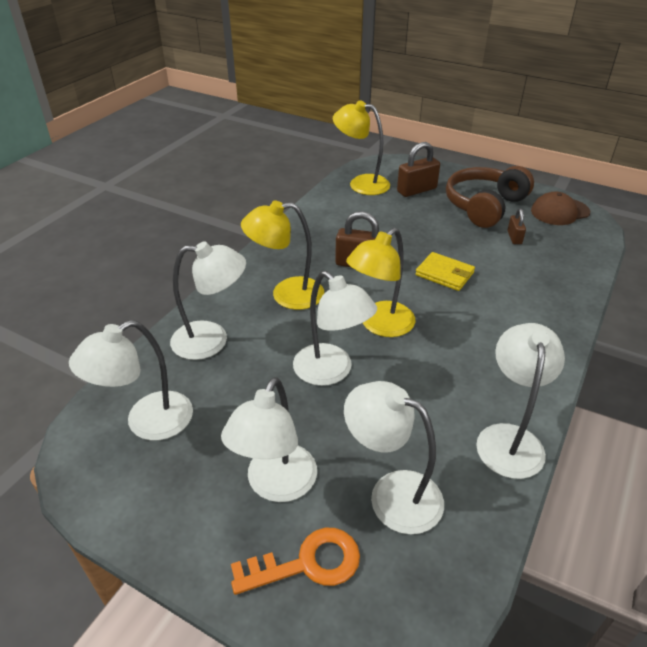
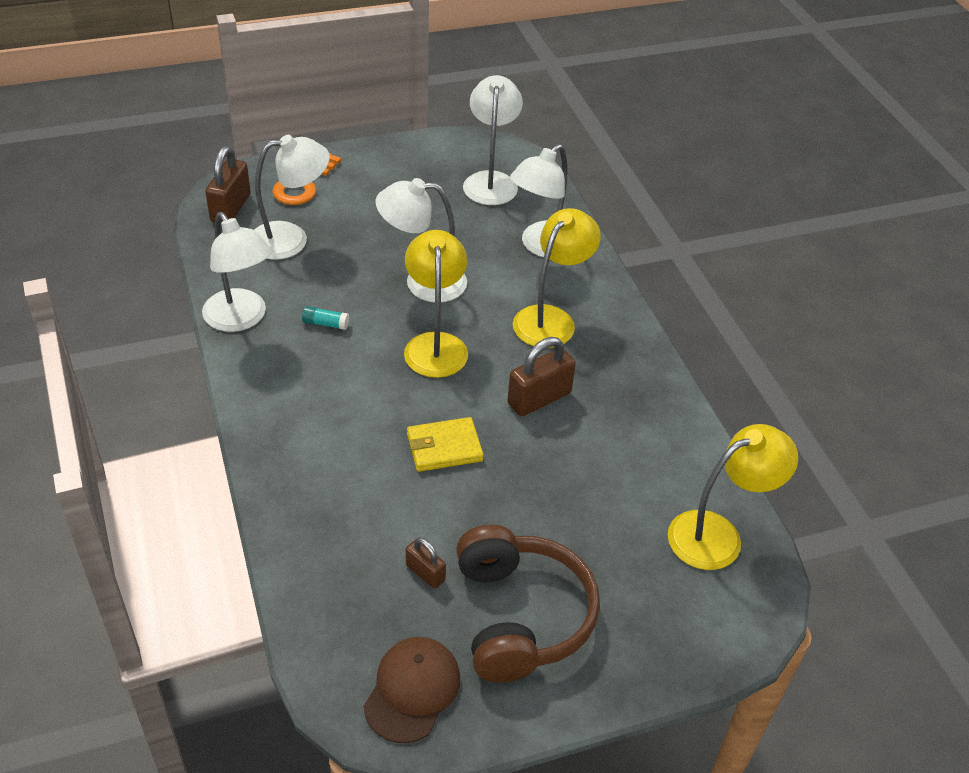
camera: 130 degrees right, 5 degrees up
white lamp [221,377,317,502] -> none
brown padlock [397,142,440,197] -> brown padlock moved to [205,146,251,223]
none -> turquoise glue stick [302,306,349,330]

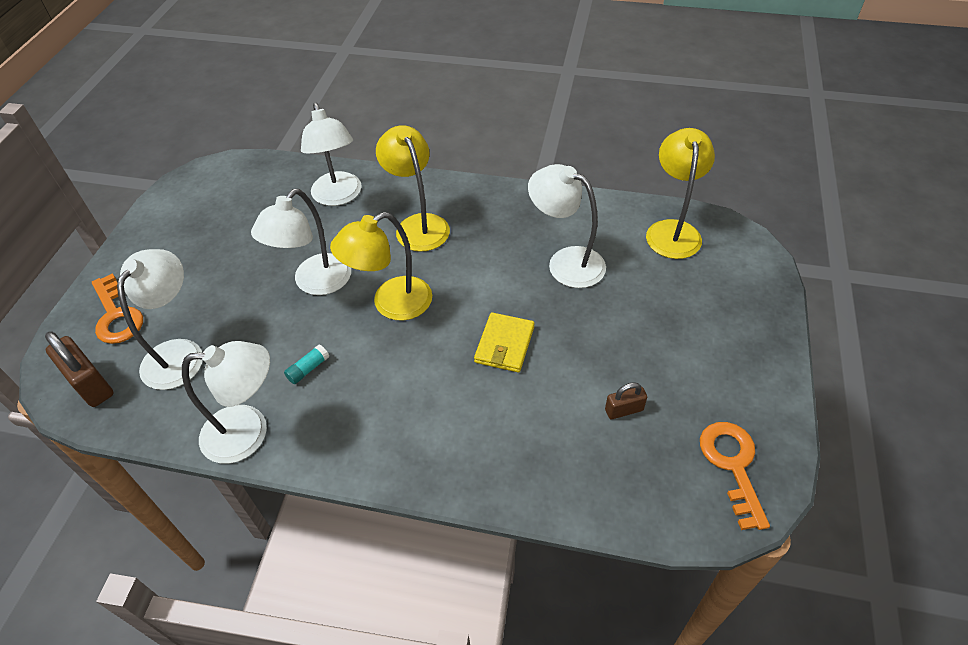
camera: 55 degrees left, 5 degrees up
brown cap [363,637,460,743] -> orange key [700,422,770,530]
yellow lamp [404,230,468,378] -> yellow lamp turned 60 degrees counterclockwise [330,212,432,320]
brown headphones [456,525,600,683] -> none
white lamp [463,75,523,205] -> white lamp moved to [528,164,606,288]
brown padlock [507,337,576,416] -> none

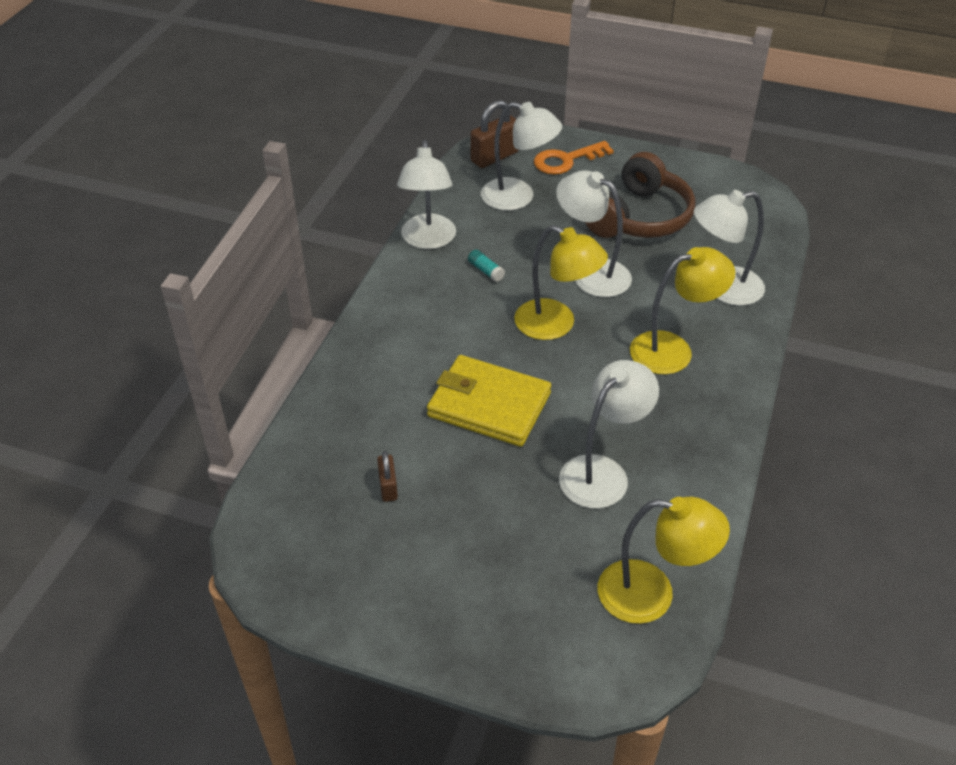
camera: 95 degrees right, 5 degrees down
yellow lamp [330,212,432,320] -> yellow lamp turned 150 degrees clockwise [514,225,608,340]
yellow wallet [474,312,535,372] -> yellow wallet [427,355,551,447], size x1.64
orange key [700,422,770,530] -> none
none -> brown headphones [585,152,695,238]

